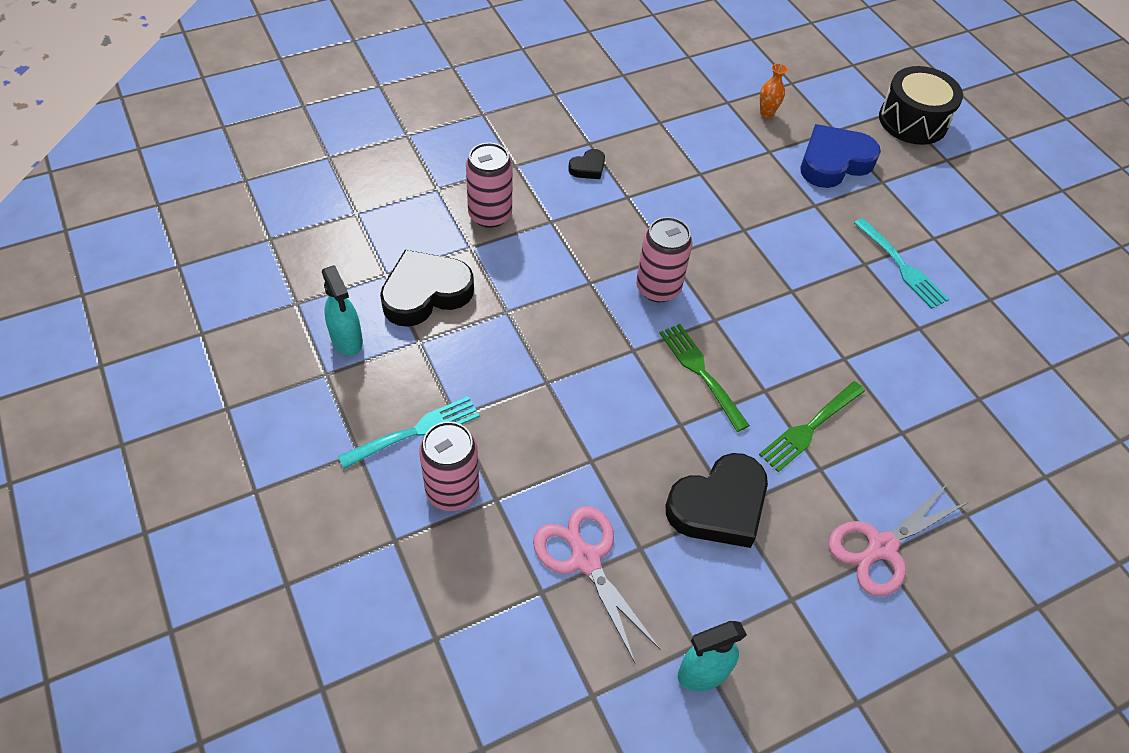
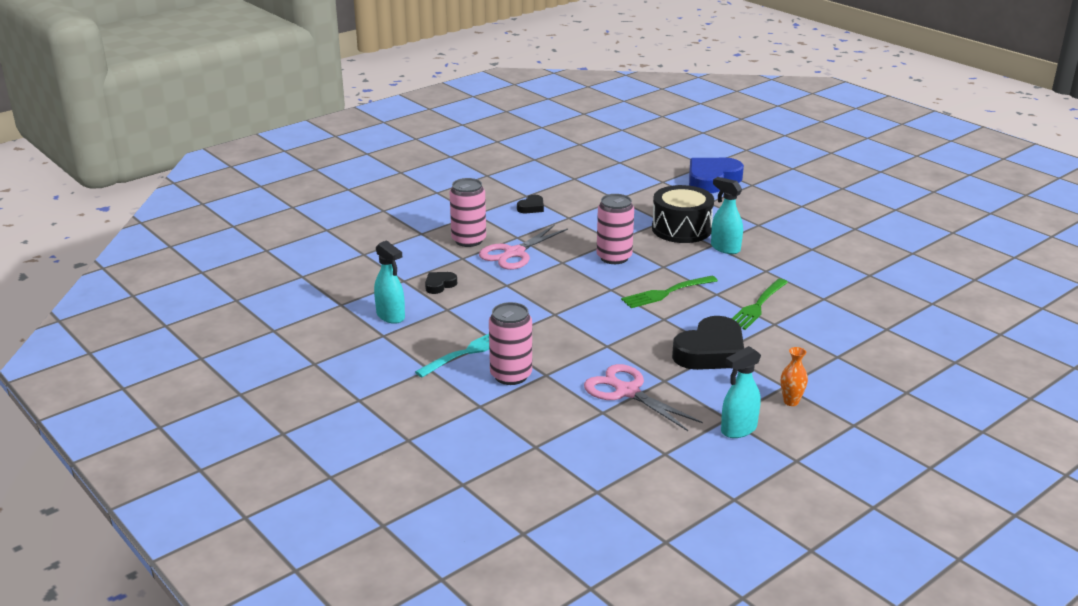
camera: 10 degrees left, 25 degrees down
black heart [380,250,474,327] -> black heart [425,272,457,294], size x0.47
green fork [660,324,750,432] -> green fork turned 75 degrees counterclockwise [621,276,718,308]
orange vase [760,64,787,118] -> orange vase moved to [781,347,808,406]
pink scissors [828,483,969,597] -> pink scissors moved to [479,225,568,270]
turquoise fork [854,218,949,309] -> none
black drum [879,66,963,145] -> black drum moved to [652,185,714,243]
none -> turquoise spray bottle [711,177,743,254]

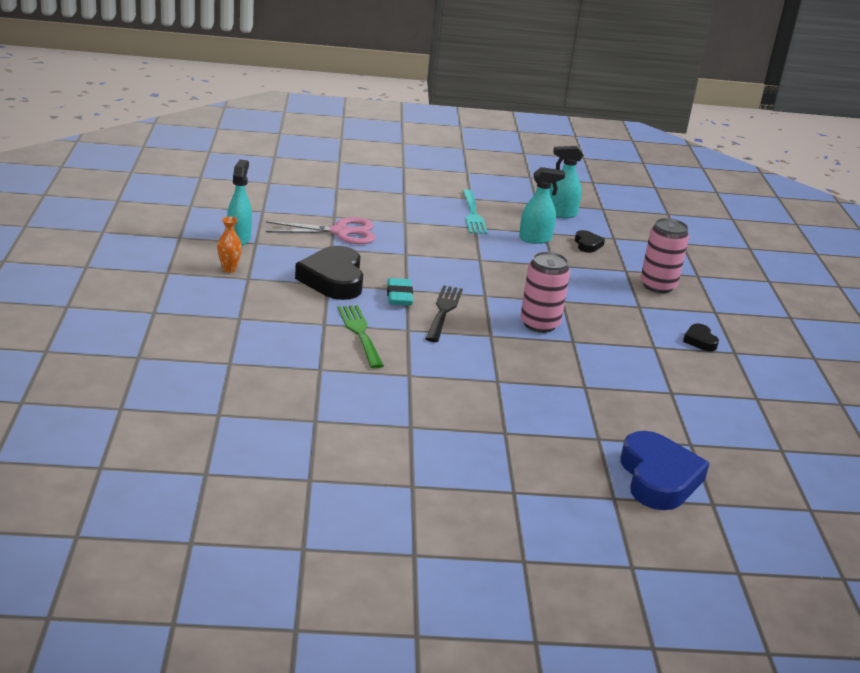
camera: 125 degrees right, 0 degrees up
pink scissors [479,225,568,270] -> none
pink can [489,302,532,385] -> none
green fork [621,276,718,308] -> black fork [426,285,463,342]
black drum [652,185,714,243] -> none
turquoise spray bottle [711,177,743,254] -> turquoise spray bottle moved to [519,167,565,244]
none -> turquoise eraser [387,278,413,306]

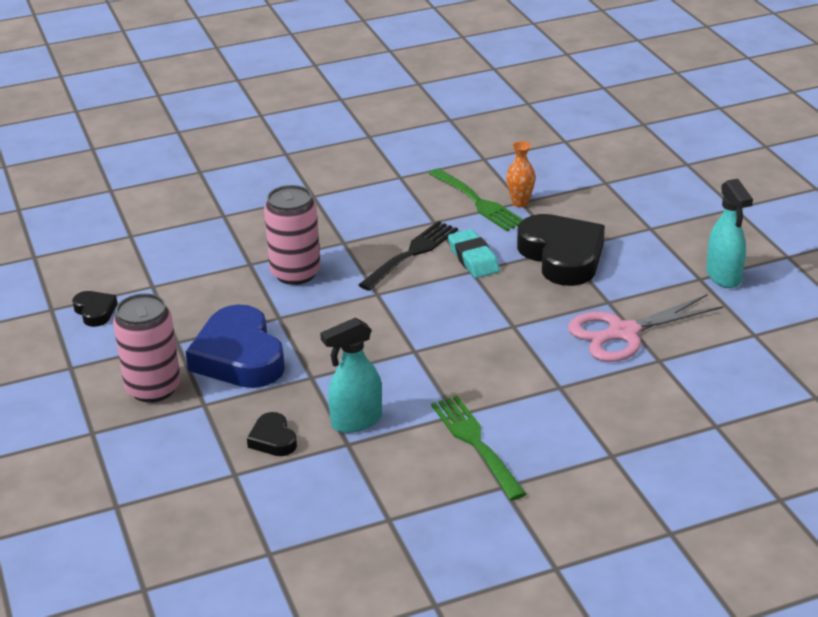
camera: 165 degrees right, 5 degrees up
orange vase [217,216,242,273] -> orange vase moved to [506,141,536,207]
black fork [426,285,463,342] -> black fork turned 135 degrees counterclockwise [359,221,458,291]
turquoise fork [463,189,487,234] -> green fork [431,396,526,501]
turquoise spray bottle [549,146,583,218] -> none
blue heart [621,431,710,510] -> blue heart moved to [186,304,285,388]

